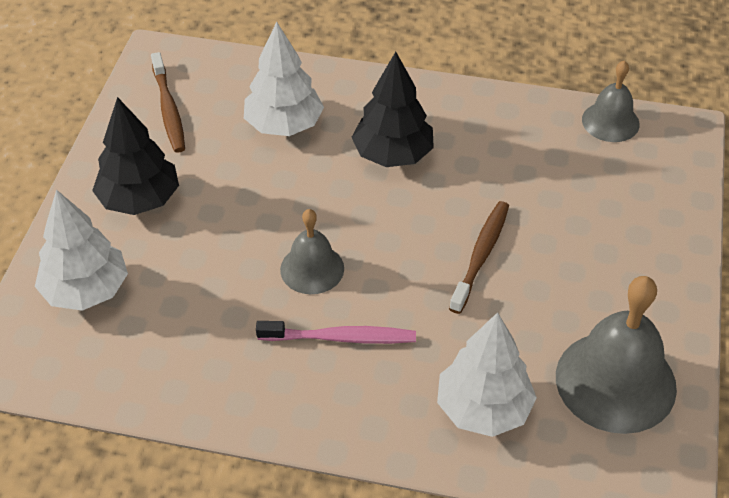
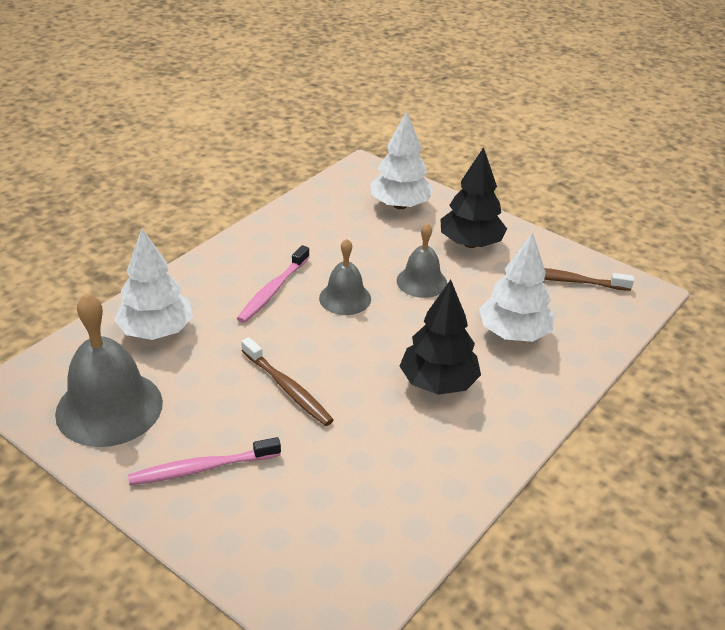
camera: 115 degrees right, 10 degrees down
grey bell [582,60,640,142] -> grey bell moved to [396,223,447,298]
none -> pink toothbrush [128,437,281,485]

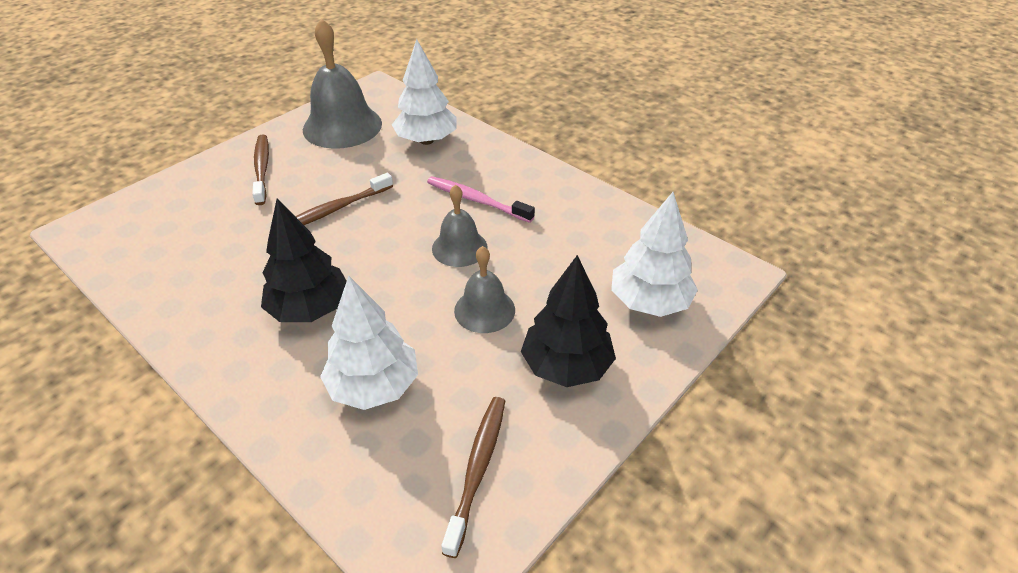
camera: 95 degrees right, 5 degrees up
pink toothbrush [128,437,281,485] -> brown toothbrush [252,134,269,205]

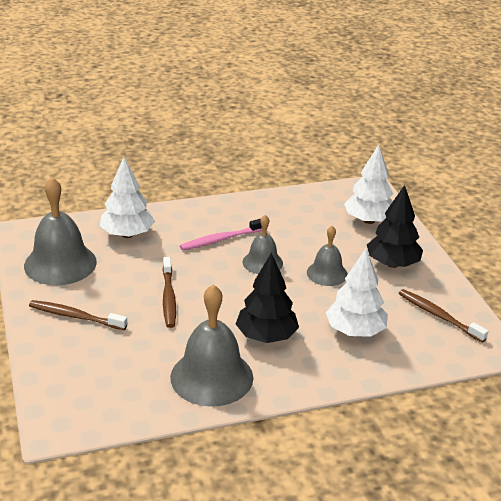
camera: 60 degrees left, 10 degrees down
none -> grey bell [170,284,253,407]

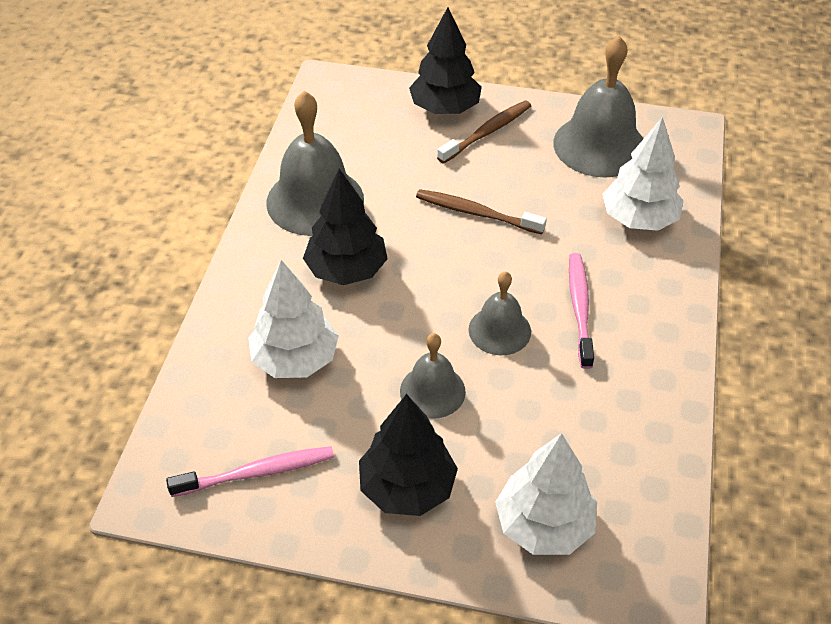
camera: 120 degrees right, 15 degrees up
brown toothbrush [399,289,488,343] -> pink toothbrush [166,446,334,497]
none -> black tree [409,7,482,114]

